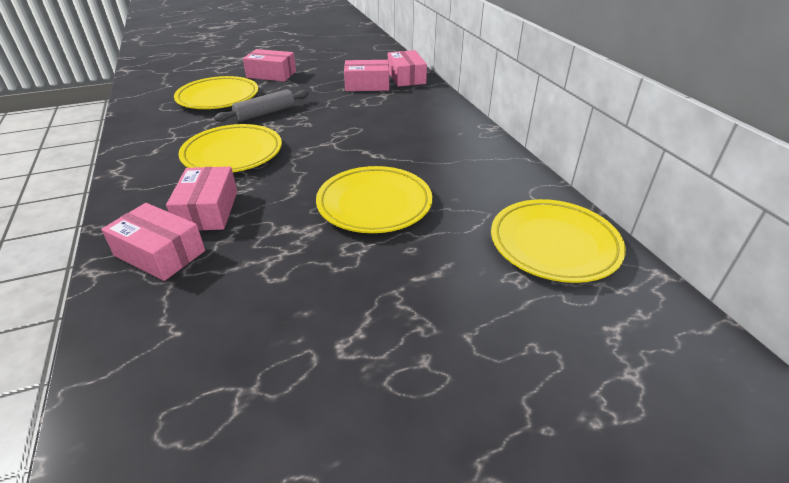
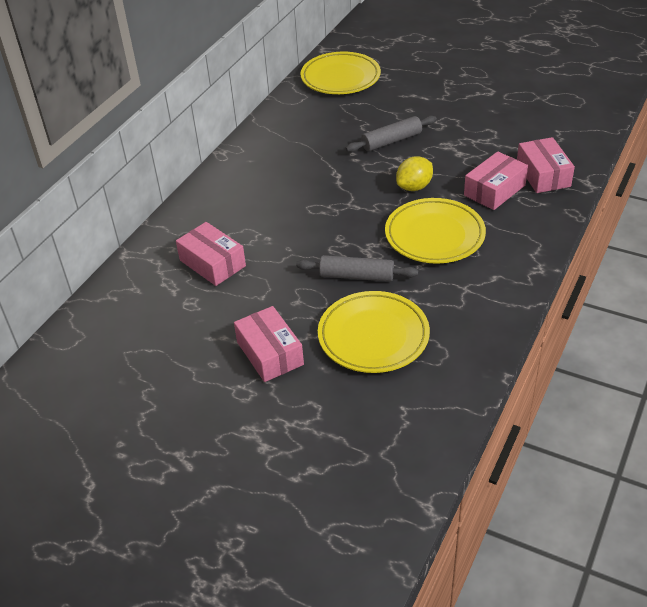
camera: 130 degrees left, 5 degrees up
yellow plate [316,166,432,233] -> grey rolling pin [345,116,437,152]
pink box [388,50,427,87] -> none
none -> yellow lemon [396,156,433,191]

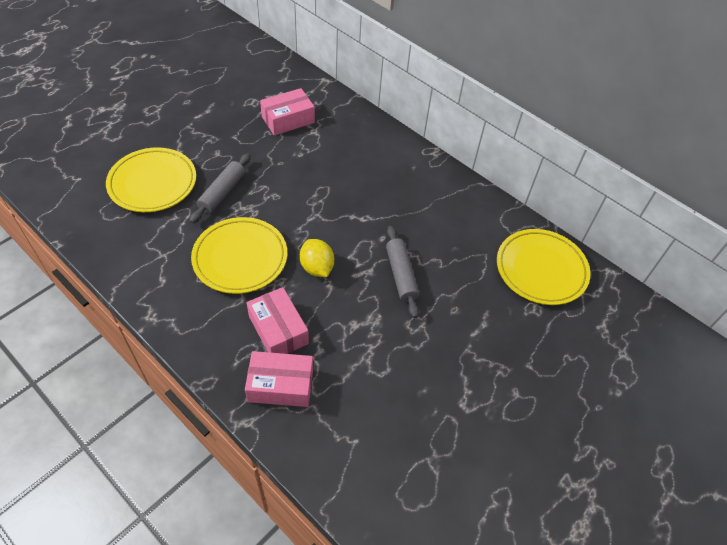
camera: 100 degrees right, 10 degrees up
pink box [234,306,304,382] -> none

